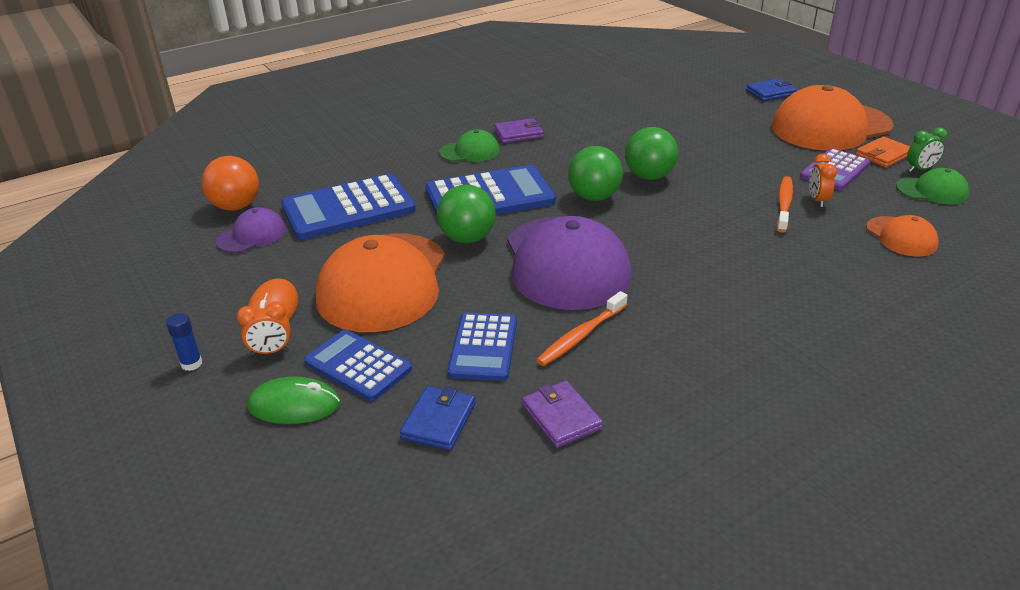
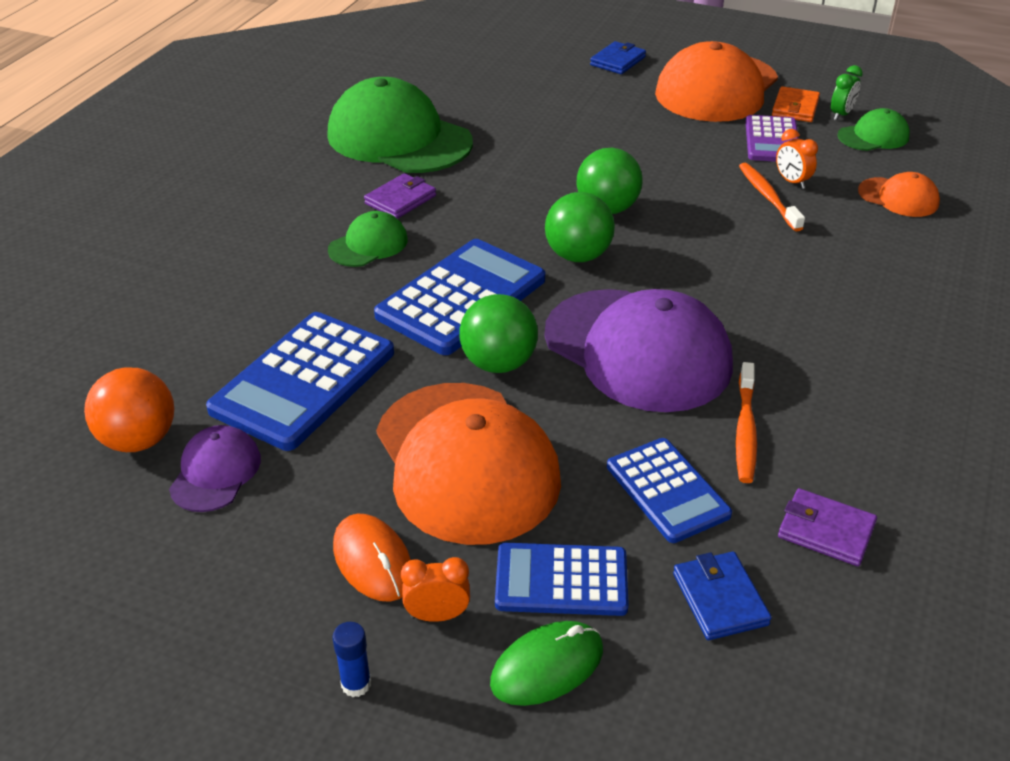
camera: 35 degrees left, 5 degrees up
orange clock [237,301,291,355] -> orange clock turned 135 degrees counterclockwise [401,557,470,622]
none -> green cap [327,77,473,173]

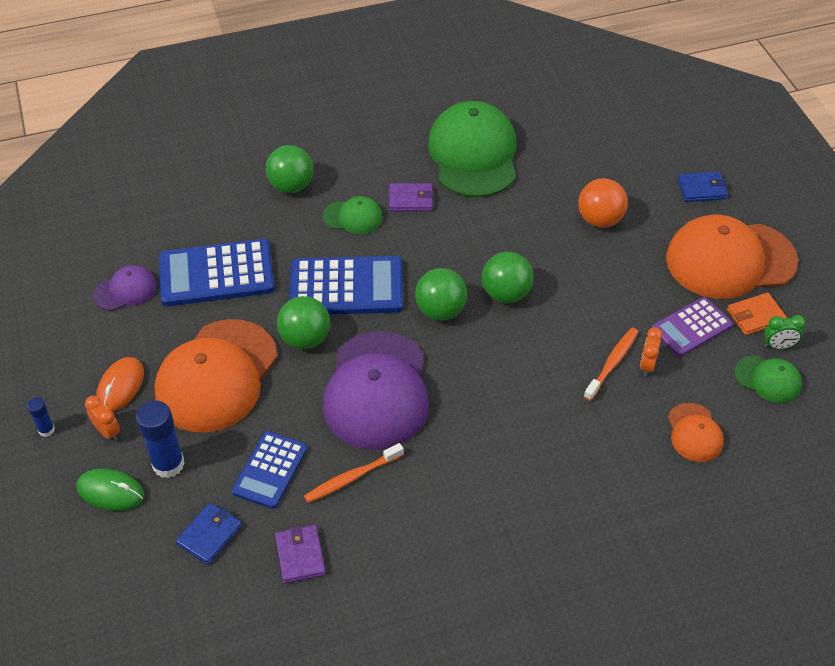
camera: 50 degrees right, 10 degrees up
orange ball [84,367,174,452] -> orange ball moved to [578,178,628,228]
blue calculator [495,543,629,616] -> blue glue stick [136,400,185,478]
none -> green ball [266,145,314,193]

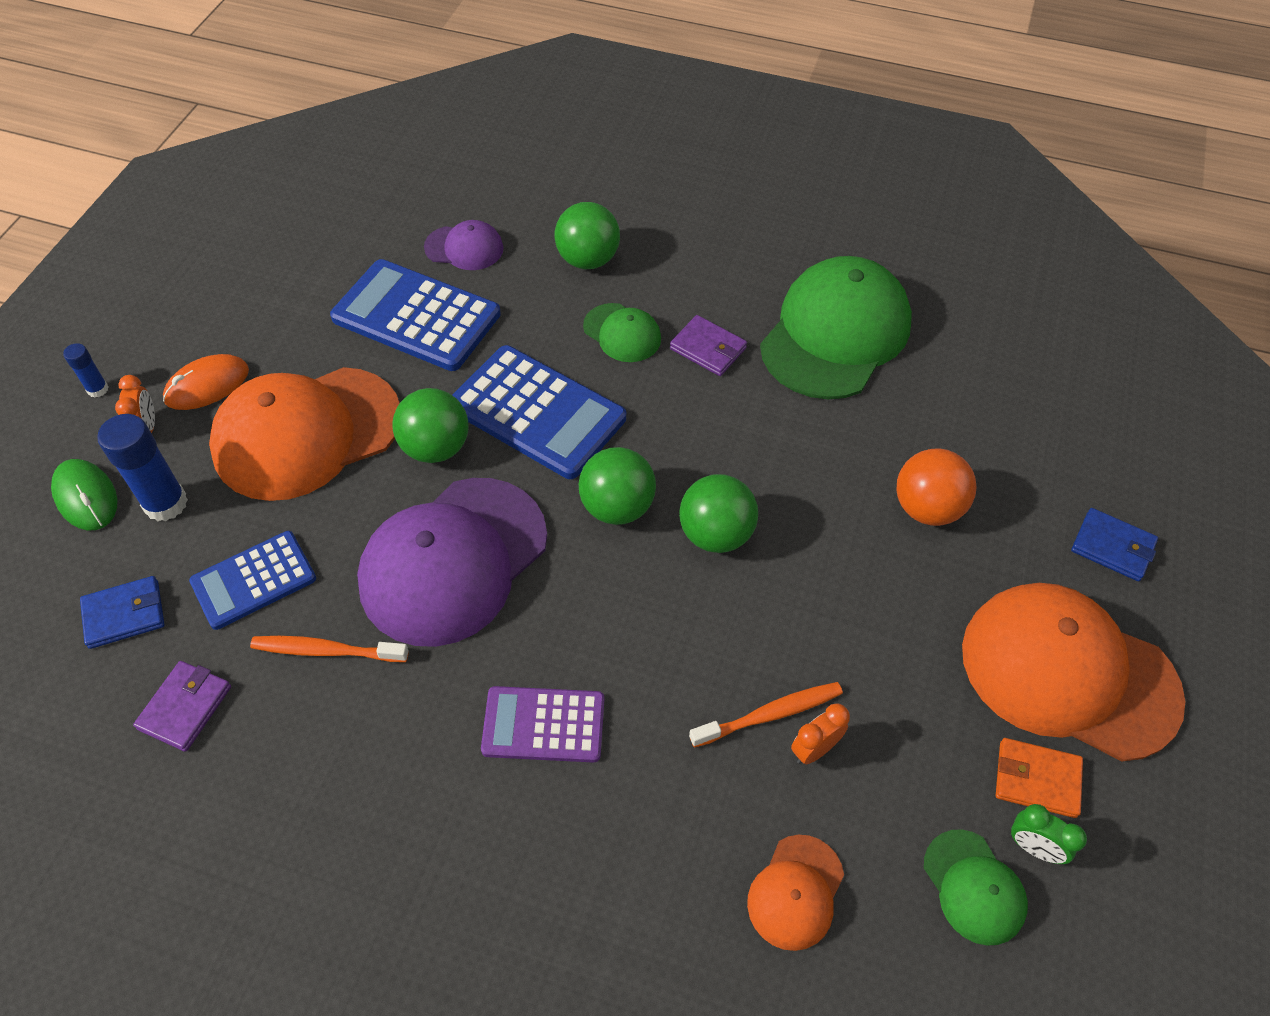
camera: 35 degrees right, 5 degrees up
purple cap [93,265,157,311] -> purple cap moved to [424,220,504,270]
purple calculator [652,297,733,357] -> purple calculator moved to [481,686,604,763]

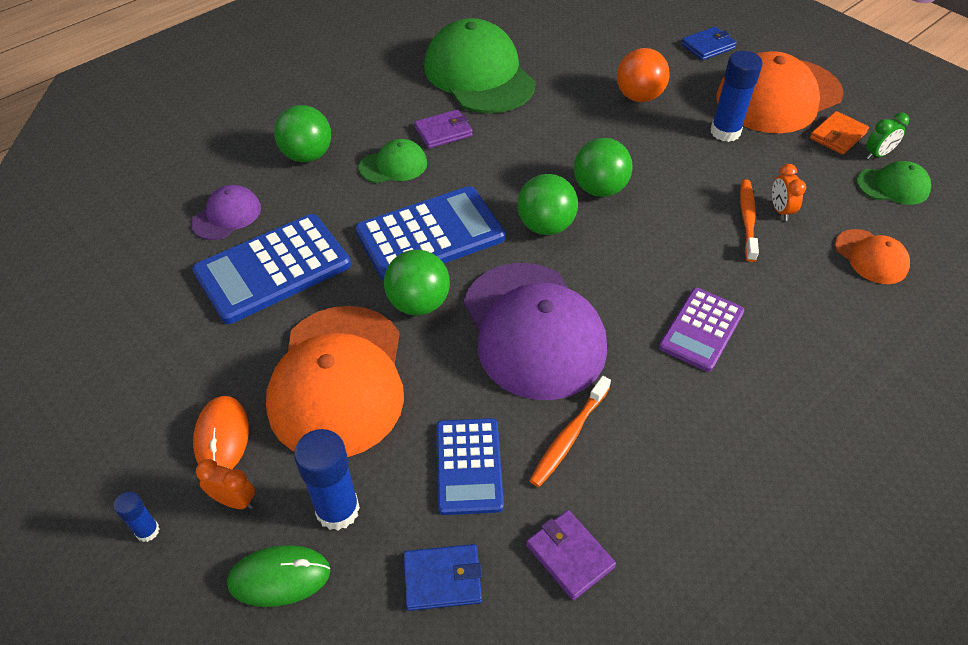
camera: 60 degrees left, 5 degrees down
blue wallet [80,576,165,649] -> blue wallet turned 75 degrees clockwise [403,544,482,611]
none -> blue glue stick [710,51,763,142]

